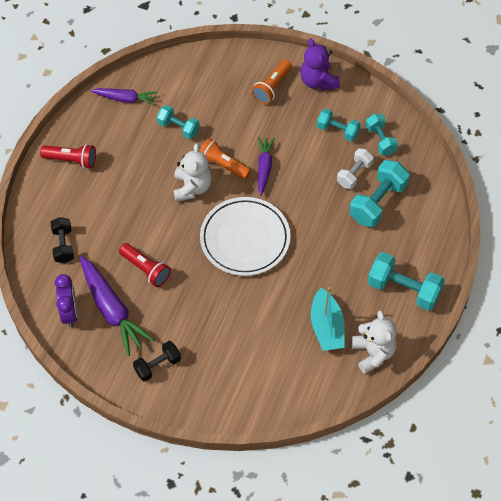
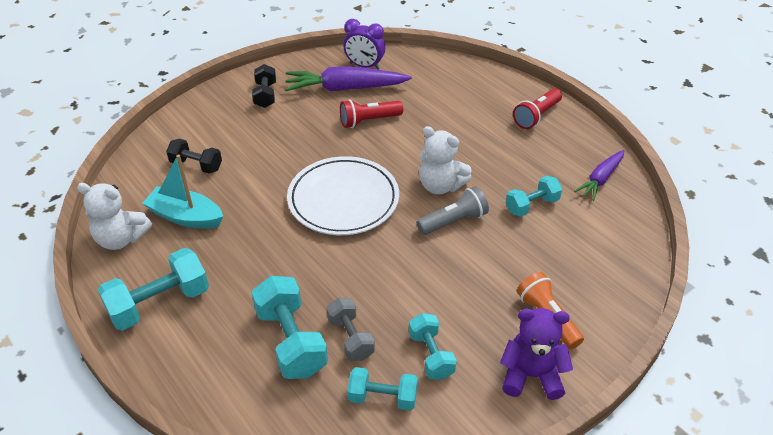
camera: 120 degrees right, 15 degrees down
black dumbbell [50,217,74,263] -> black dumbbell moved to [166,139,222,174]
orange flashlight [199,138,251,180] -> grey flashlight [417,186,489,235]
purple carrot [258,137,275,196] -> none
turquoise dumbbell [317,109,361,142] -> turquoise dumbbell turned 75 degrees counterclockwise [409,313,457,380]
white dumbbell [337,148,374,189] -> grey dumbbell [326,298,375,361]

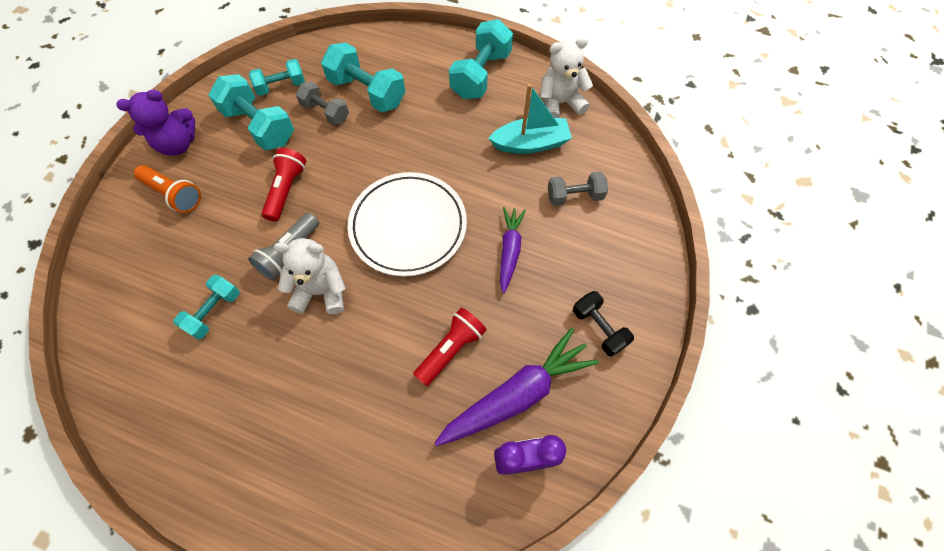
camera: 150 degrees right, 20 degrees up
black dumbbell [166,139,222,174] -> grey dumbbell [548,172,608,206]
turquoise dumbbell [409,313,457,380] -> turquoise dumbbell [208,74,294,150], size x1.61
red flashlight [513,88,562,129] -> red flashlight moved to [261,148,306,222]
purple carrot [574,150,624,201] -> purple carrot moved to [500,207,526,294]

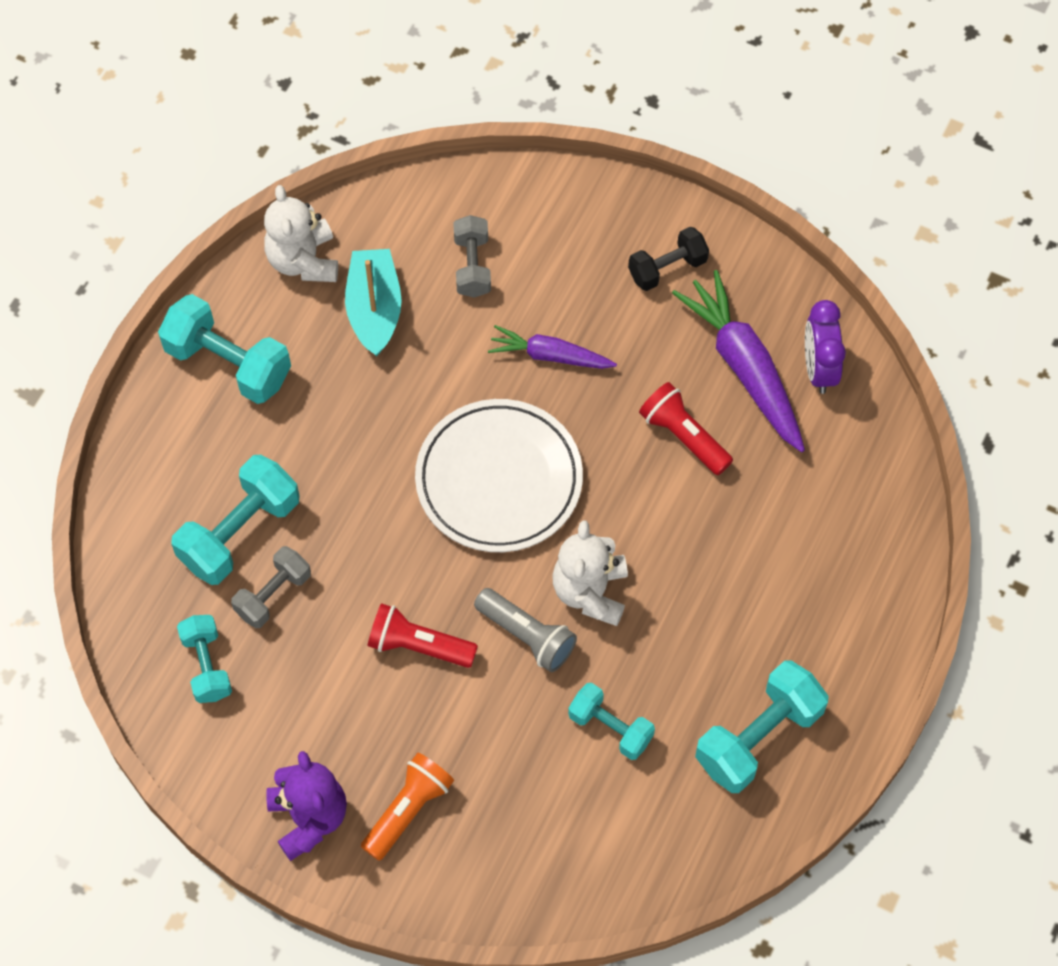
camera: 85 degrees left, 0 degrees up
turquoise dumbbell [208,74,294,150] -> turquoise dumbbell moved to [695,661,829,793]

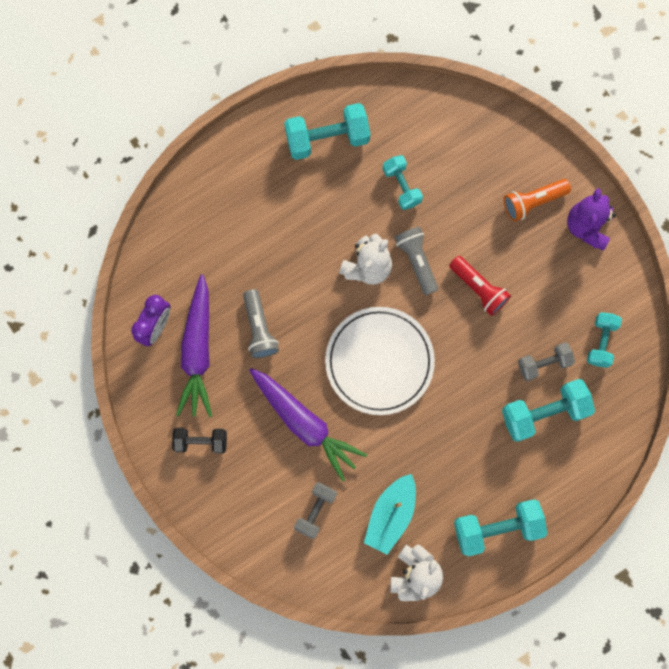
camera: 150 degrees left, 15 degrees up
turquoise dumbbell [158,294,291,404] -> turquoise dumbbell turned 75 degrees counterclockwise [454,499,548,556]
purple carrot [488,325,617,369] -> purple carrot [249,368,367,482], size x1.66
red flashlight [639,382,733,475] -> grey flashlight [243,289,279,358]

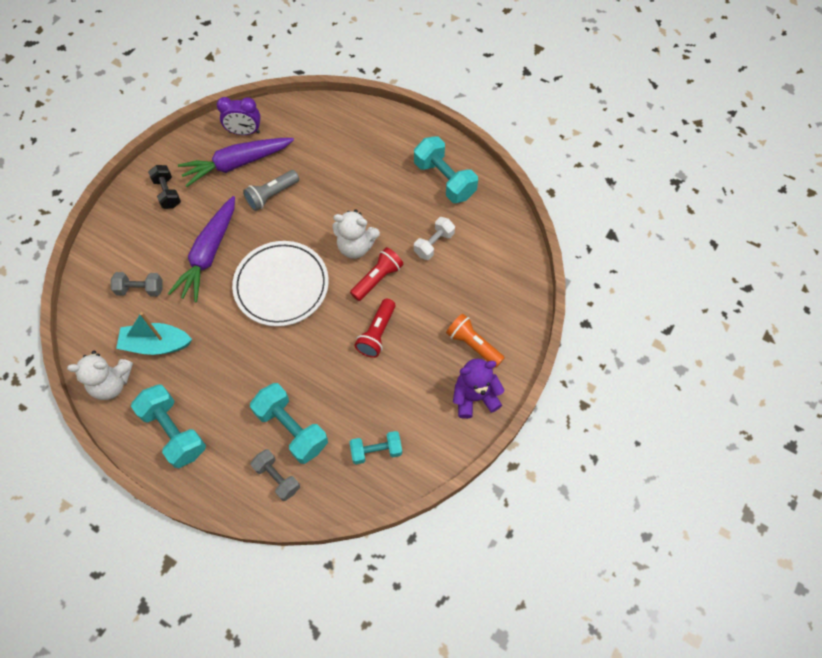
camera: 65 degrees right, 15 degrees down
turquoise dumbbell [383,155,423,210] -> white dumbbell [414,217,455,260]
grey flashlight [394,227,438,295] -> red flashlight [350,247,404,301]
grey dumbbell [518,342,575,381] -> grey dumbbell moved to [251,449,300,501]

